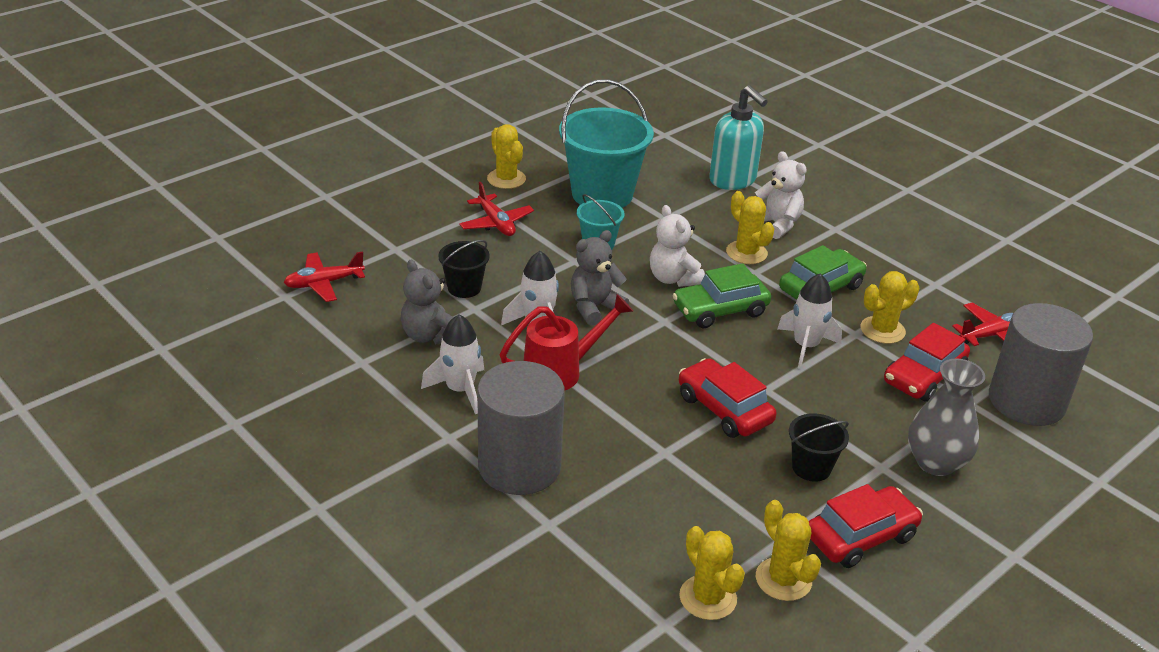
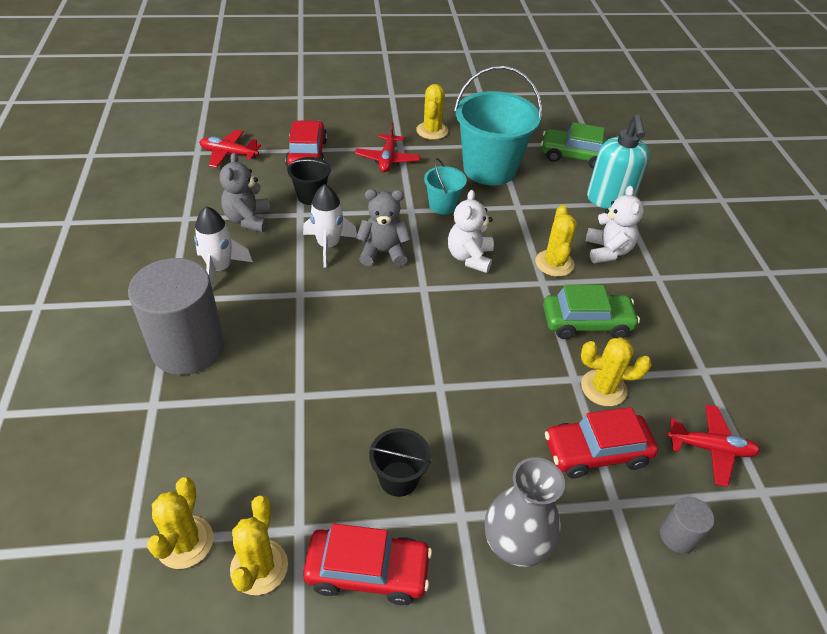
camera: 35 degrees right, 10 degrees up
red watering can [499,294,634,390] -> none
green car [672,263,771,328] -> green car moved to [541,122,608,169]
red car [679,358,777,438] -> red car moved to [285,120,327,166]
white rocket [777,273,842,369] -> none
grey cylinder [989,303,1093,426] -> grey cylinder [660,497,714,553], size x0.44

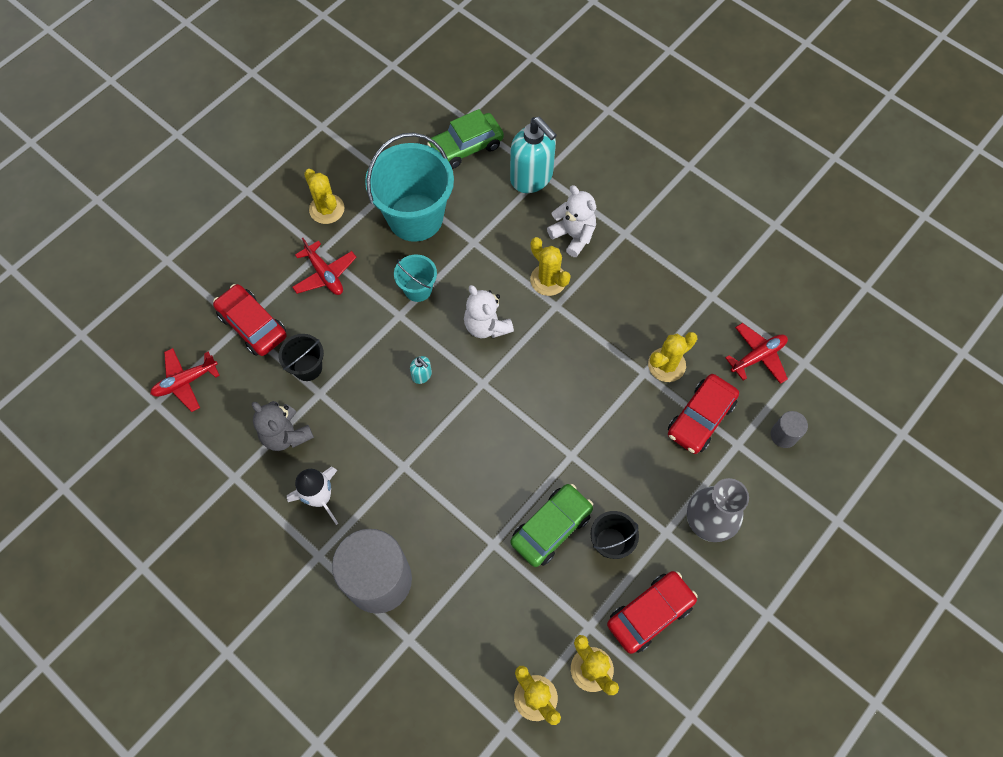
camera: 40 degrees left, 20 degrees up
white rocket [303,184,357,268] -> none
grey teddy bear [356,189,412,267] -> turquoise soap dispenser [410,356,432,384]
green car [543,285,640,339] -> green car moved to [510,484,593,567]

